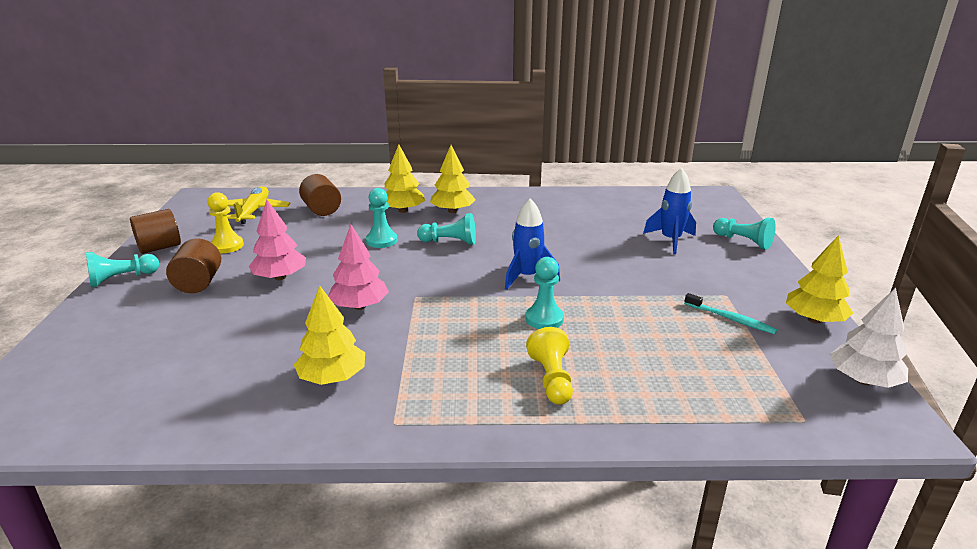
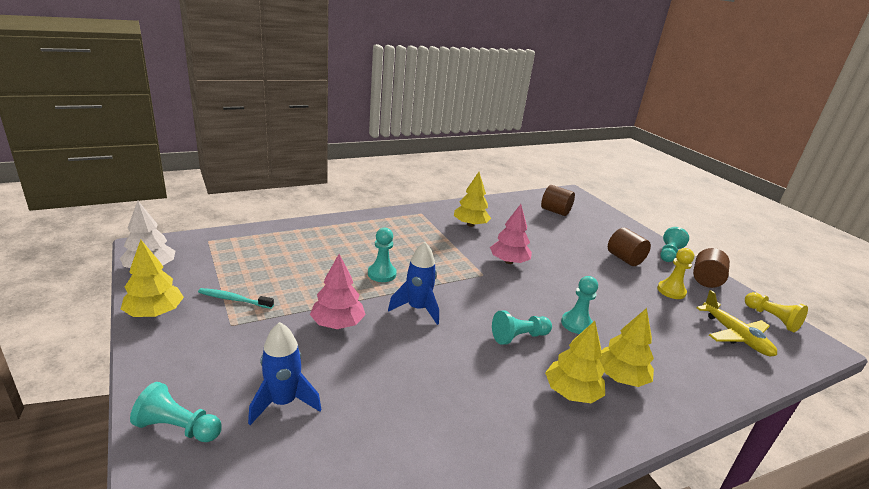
camera: 150 degrees right, 0 degrees up
pink tree [248,200,306,280] -> pink tree moved to [310,254,366,329]
brown cylinder [299,174,341,216] -> brown cylinder moved to [541,185,575,216]
yellow pawn [526,327,573,405] -> yellow pawn moved to [745,292,808,332]

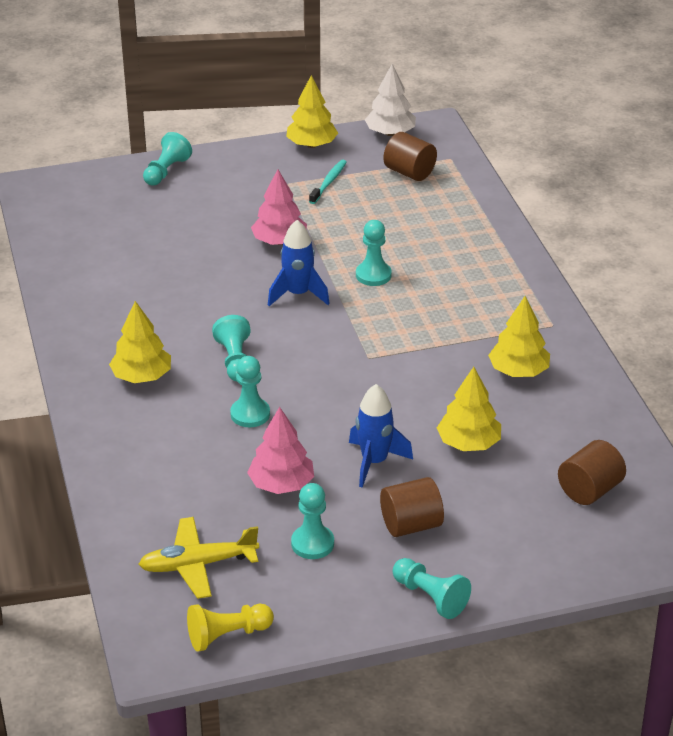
camera: 105 degrees right, 10 degrees up
blue rocket [248,322,321,425] -> blue rocket moved to [349,384,413,488]
pink tree [490,204,532,264] -> pink tree moved to [247,407,314,494]
yellow tree [599,308,654,387] -> yellow tree moved to [437,367,501,451]
yellow pawn [657,248,694,299] -> turquoise pawn [291,483,334,559]
brown cylinder [693,248,730,288] -> brown cylinder moved to [383,132,437,181]

